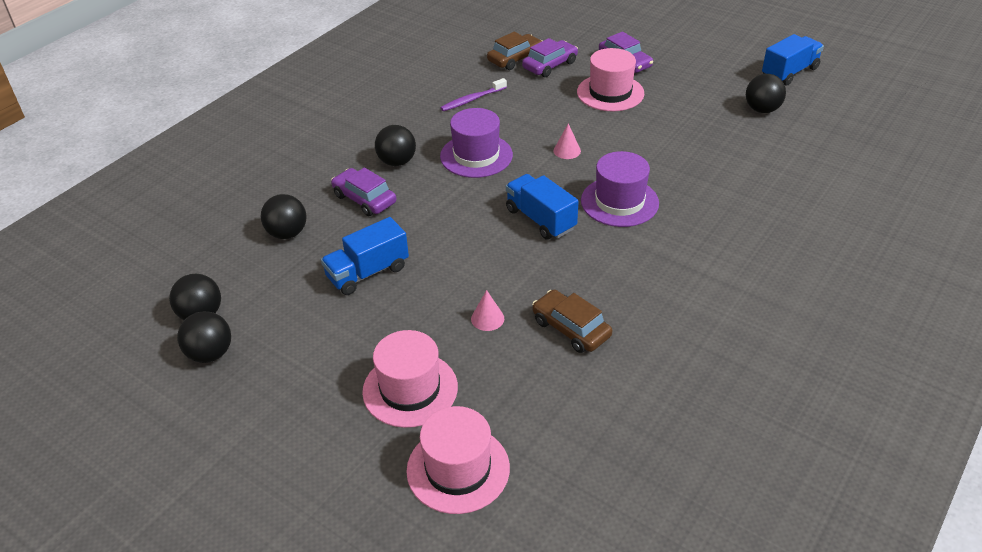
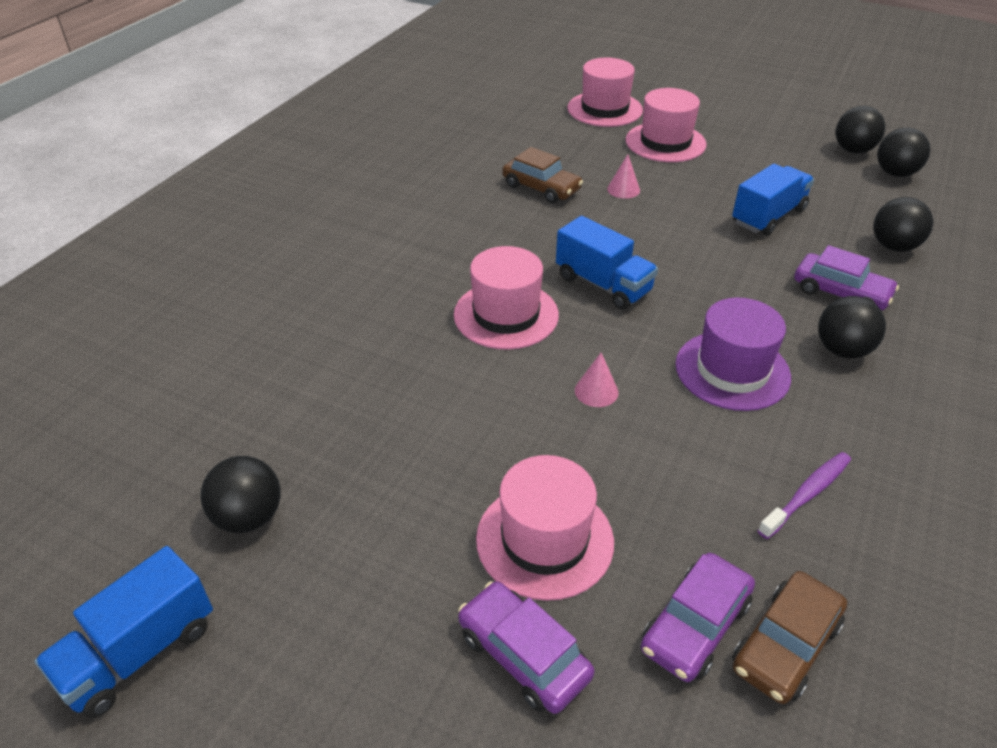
camera: 170 degrees right, 0 degrees up
purple hat [581,151,659,227] -> pink hat [454,246,559,350]

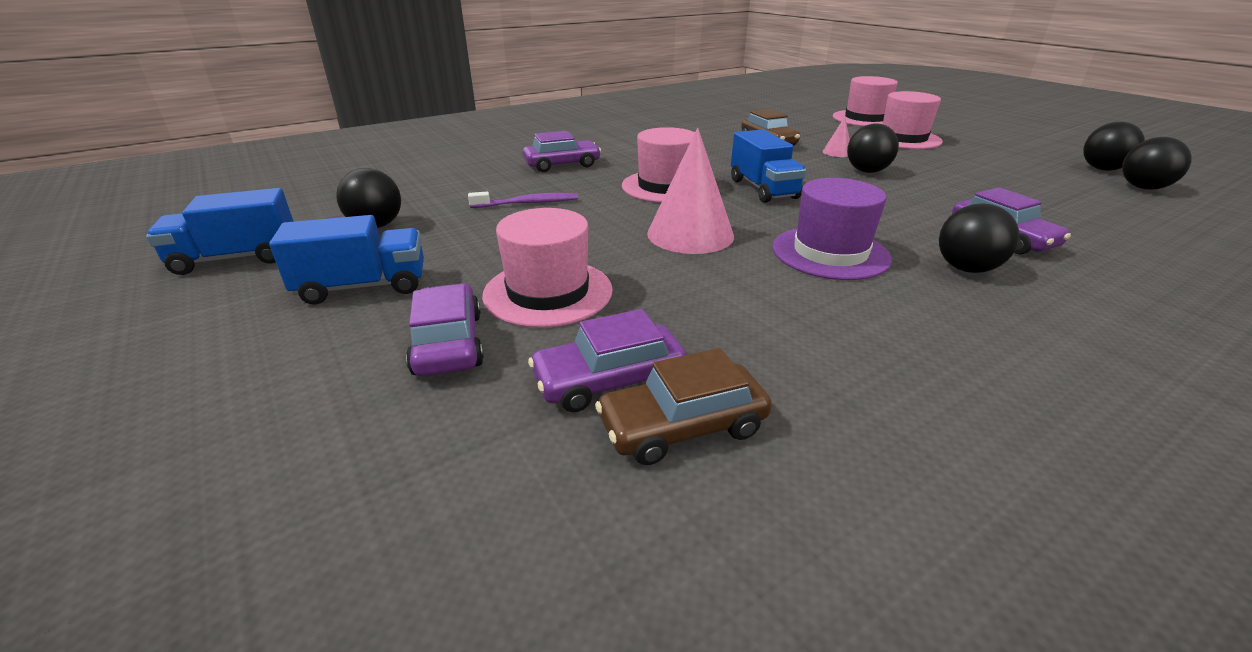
camera: 30 degrees right, 10 degrees down
pink cone [575,353,619,407] -> pink cone [647,128,734,254], size x2.14
blue truck [732,164,814,236] -> blue truck moved to [269,215,424,305]
purple toothbrush [757,452,851,539] -> purple toothbrush moved to [468,192,578,208]
black ball [873,197,933,252] -> black ball moved to [847,123,899,173]
none -> purple car [523,131,601,172]

